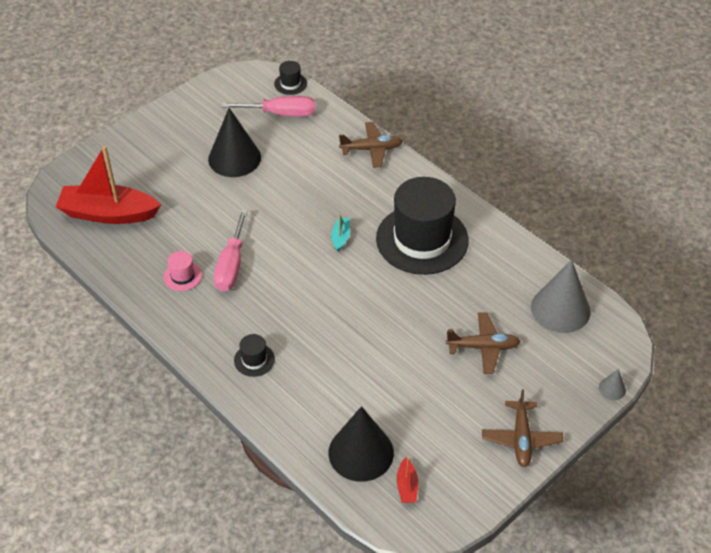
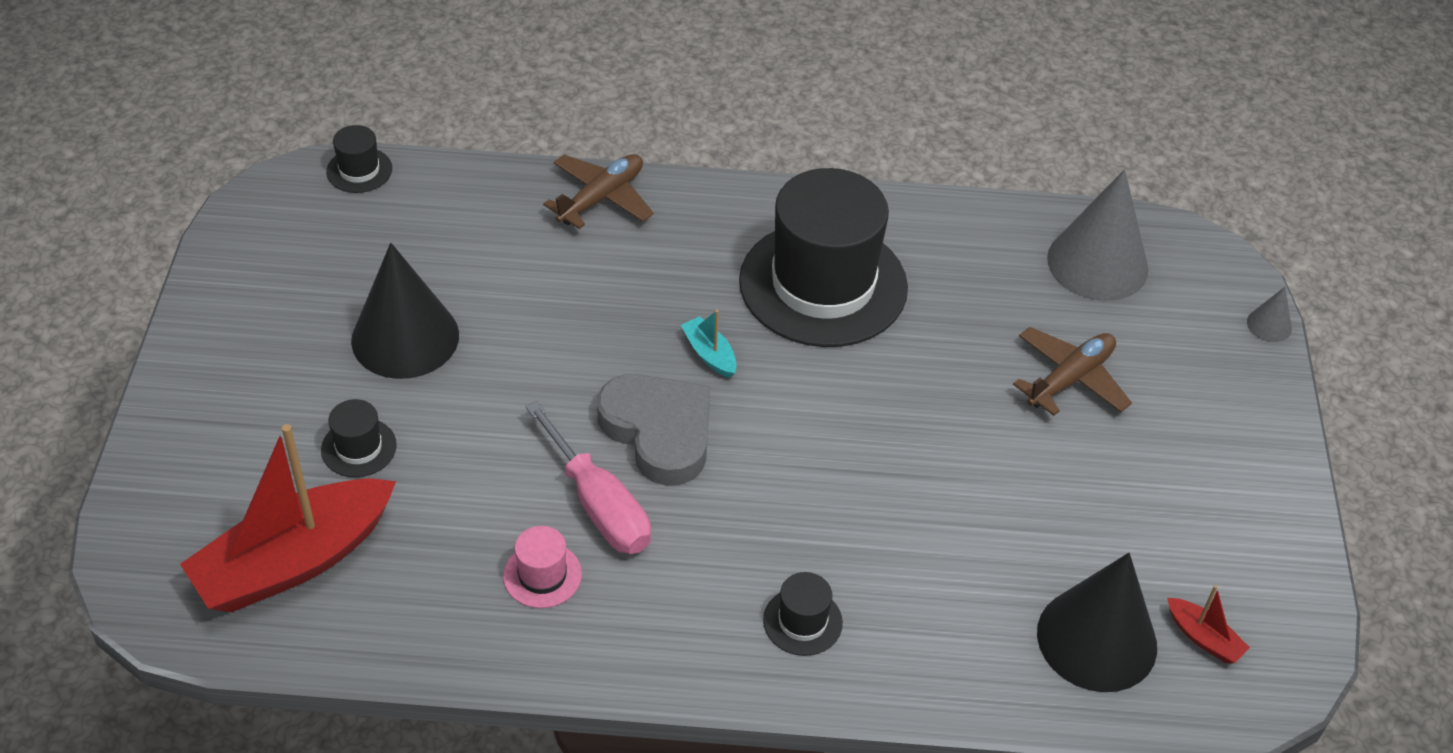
camera: 45 degrees left, 0 degrees up
pink screwdriver [222,96,315,117] -> none
brown plane [482,389,563,467] -> none
none -> black hat [321,399,397,477]
none -> grey heart [597,374,710,486]

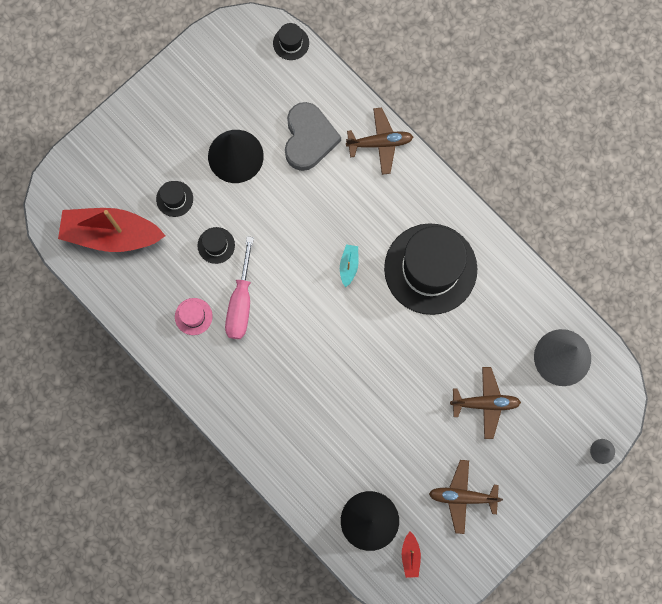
camera: 45 degrees right, 30 degrees up
grey heart [597,374,710,486] -> grey heart moved to [285,102,341,171]
black hat [763,572,843,656] -> black hat moved to [197,227,235,264]
none -> brown plane [429,460,503,534]

